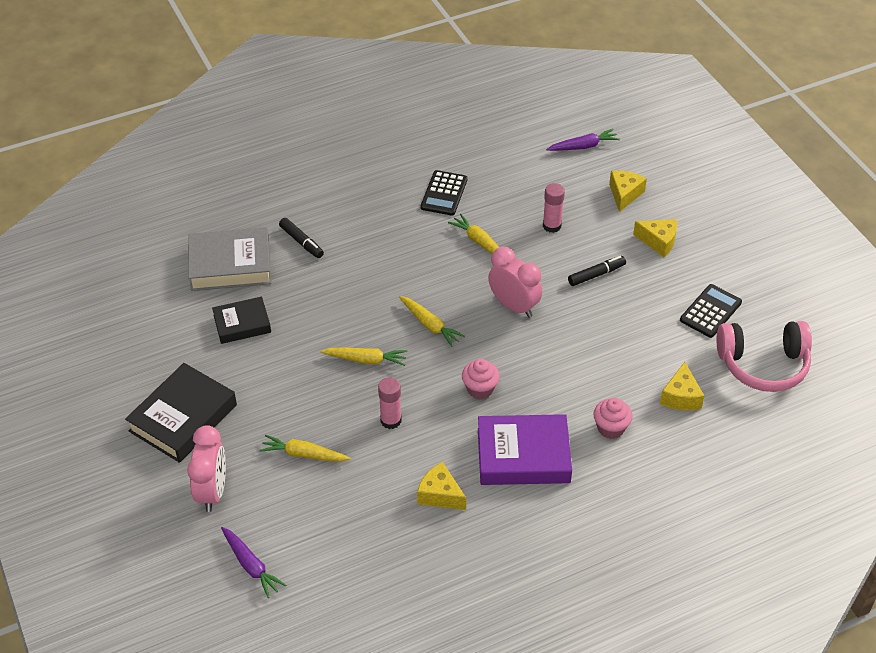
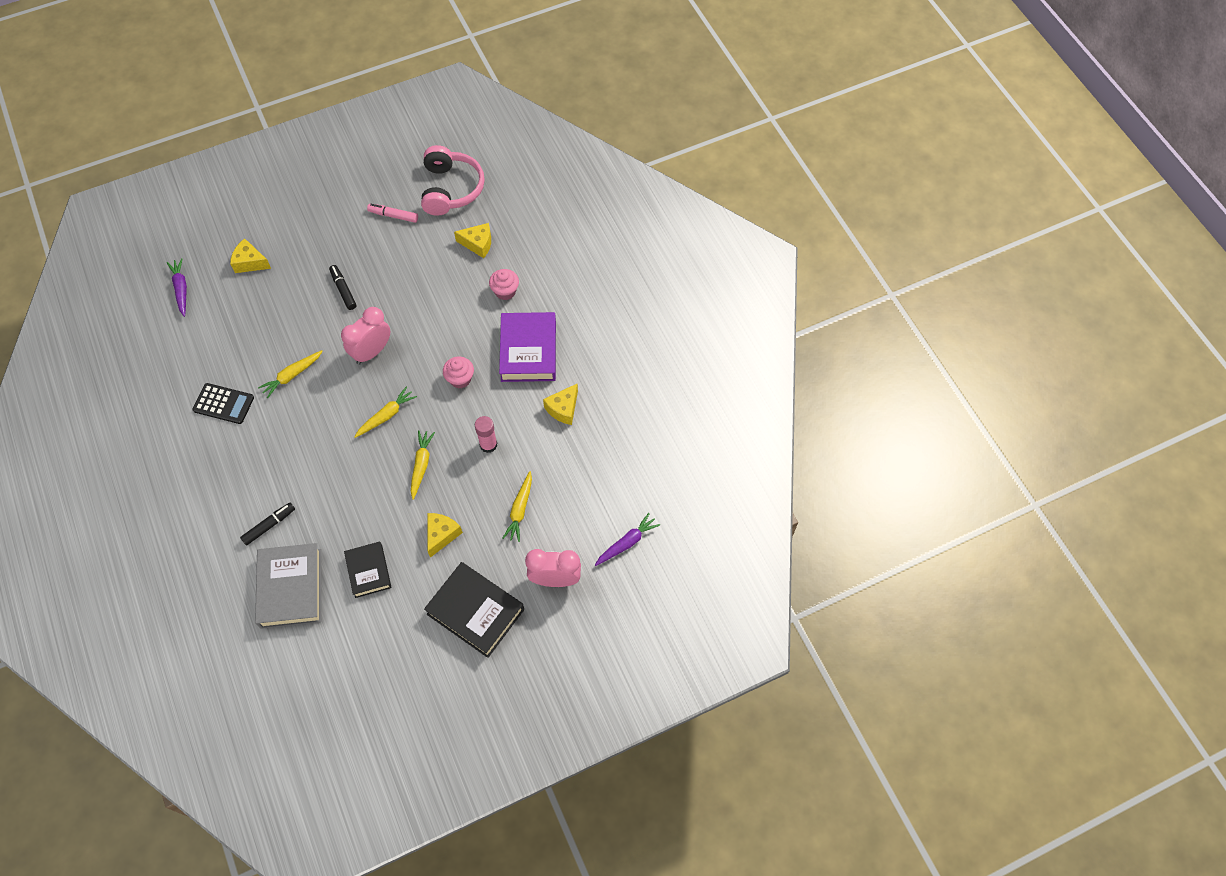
camera: 90 degrees left, 15 degrees up
pink glue stick [543,183,565,233] -> none
yellow cheese [633,219,677,257] -> yellow cheese moved to [428,513,463,558]
black calculator [680,284,742,338] -> pink marker [367,204,418,223]

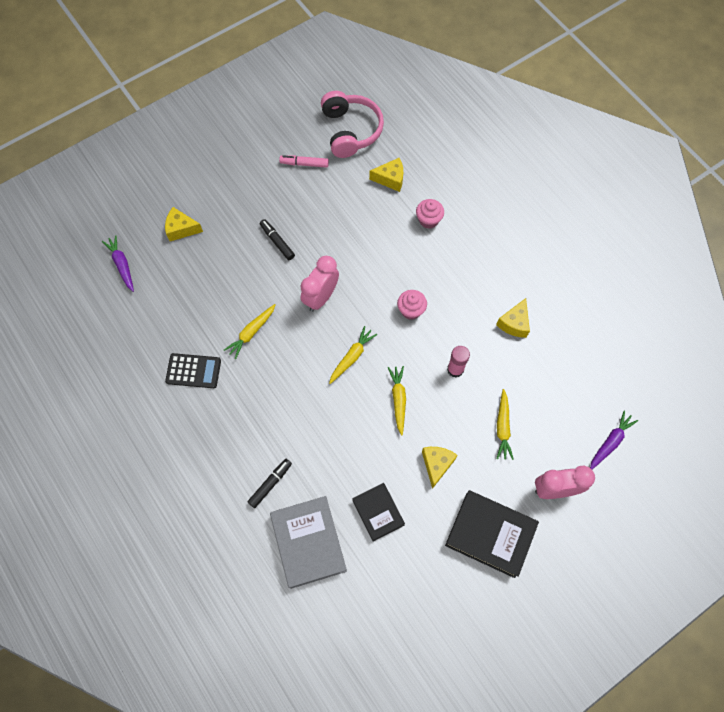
camera: 10 degrees left, 5 degrees up
purple book [499,312,556,382] -> none

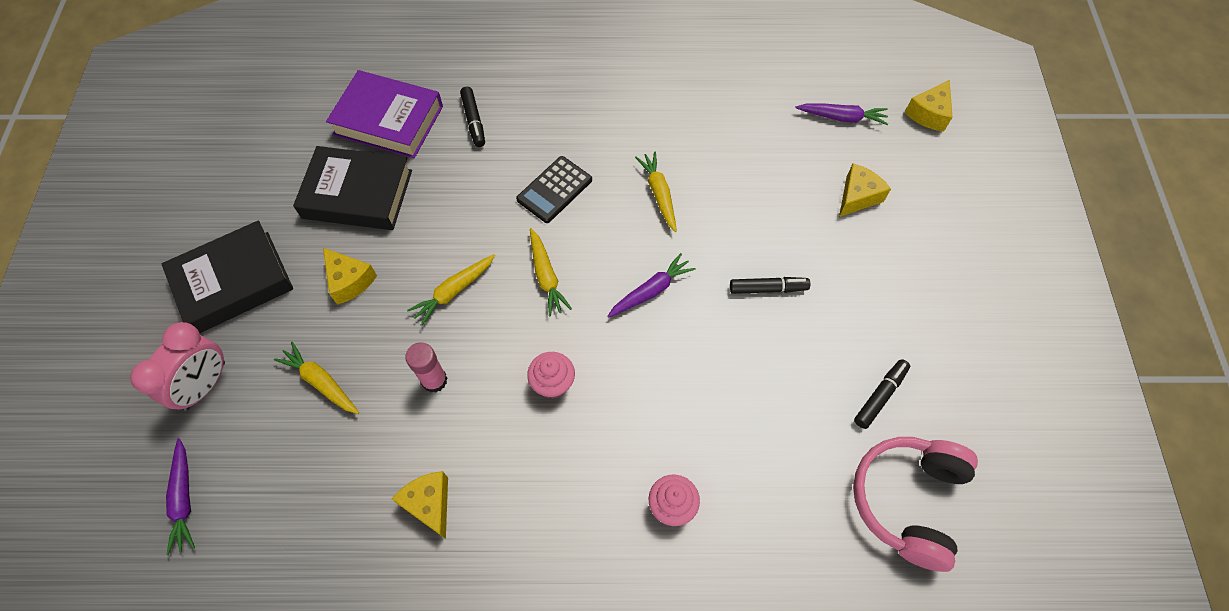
camera: 125 degrees right, 5 degrees down
black calculator [165,353,221,388] -> black calculator moved to [516,156,592,223]
grey book [270,496,347,589] -> purple book [326,70,443,158]
pink marker [279,155,329,168] -> black marker [854,359,910,429]
pink clock [301,256,339,312] -> purple carrot [607,253,696,318]
pink headphones [321,91,384,158] -> pink headphones turned 90 degrees clockwise [853,437,978,572]
black book [352,483,405,541] -> black book [293,146,412,230], size x1.61
yellow cheese [369,158,403,192] -> yellow cheese moved to [904,80,953,132]
yellow carrot [388,366,406,436] -> yellow carrot turned 105 degrees clockwise [407,254,495,326]

